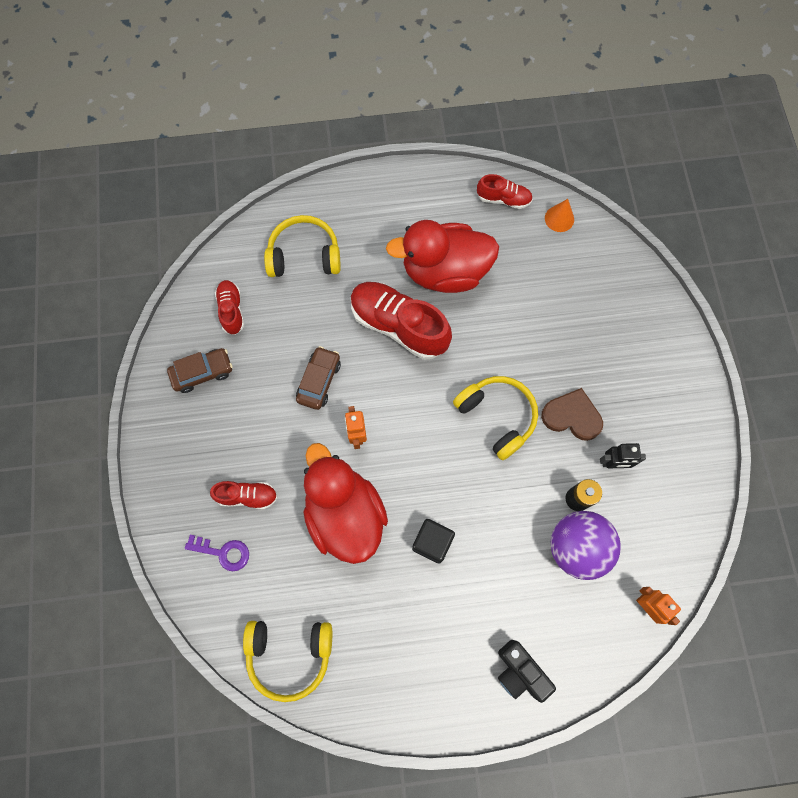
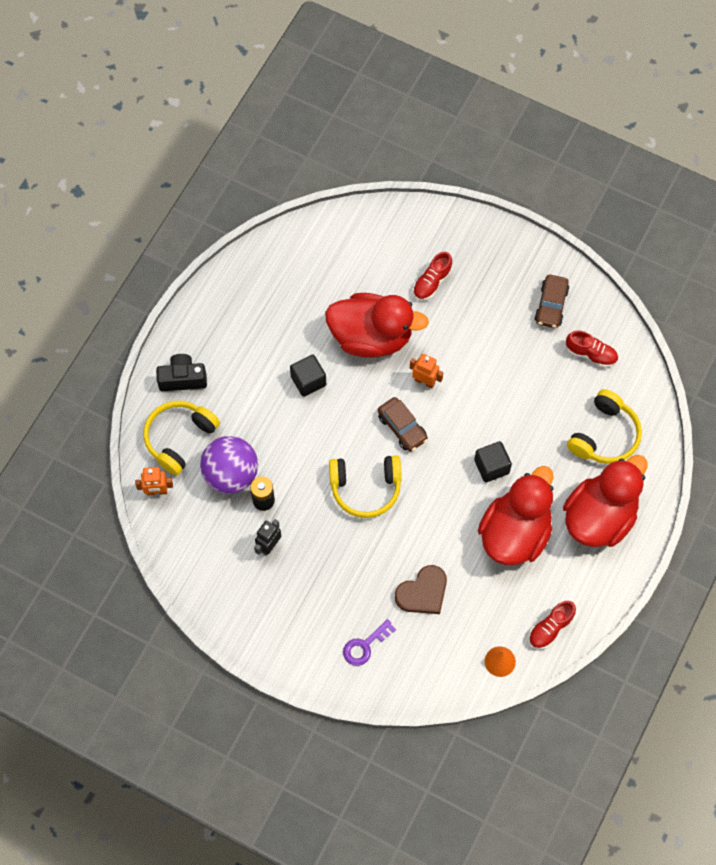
camera: 125 degrees right, 5 degrees down
purple key [185,535,249,571] -> purple key moved to [343,619,396,666]
yellow headphones [243,621,332,702] -> yellow headphones moved to [143,401,220,475]
brown car [296,346,341,410] -> brown car moved to [378,397,428,452]
red shoe [351,282,452,360] -> black cube [474,441,512,482]
brown heart [541,388,603,441] -> brown heart moved to [395,565,447,614]
none -> red duck [563,455,647,547]

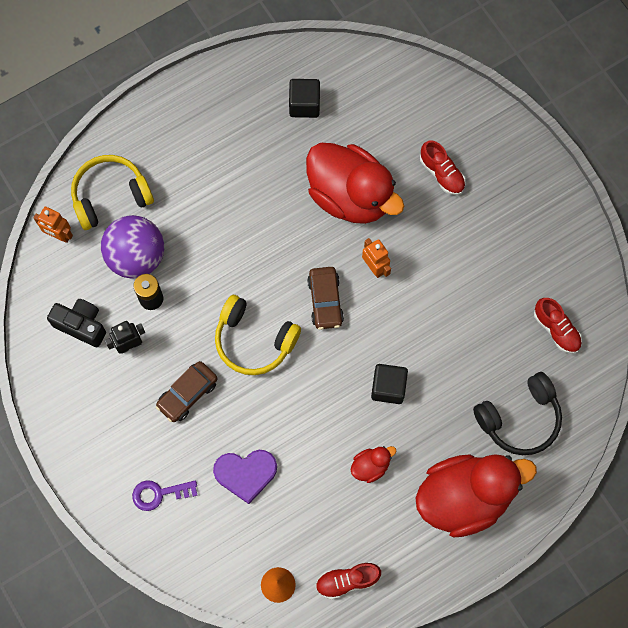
camera: 30 degrees right, 5 degrees up
black camera [156,354,207,391] -> black camera moved to [47,299,106,347]
black cube [290,355,326,397] -> black cube moved to [289,79,320,118]
brown heart [395,565,447,614] -> purple heart [213,450,277,504]
red shoe [413,252,452,300] -> red shoe turned 105 degrees counterclockwise [420,140,466,195]
red duck [478,466,553,565] -> red duck [351,446,396,483], size x0.42
brown car [535,275,570,328] -> brown car moved to [156,361,218,422]
yellow headphones [567,389,642,464] -> black headphones [473,372,562,455]

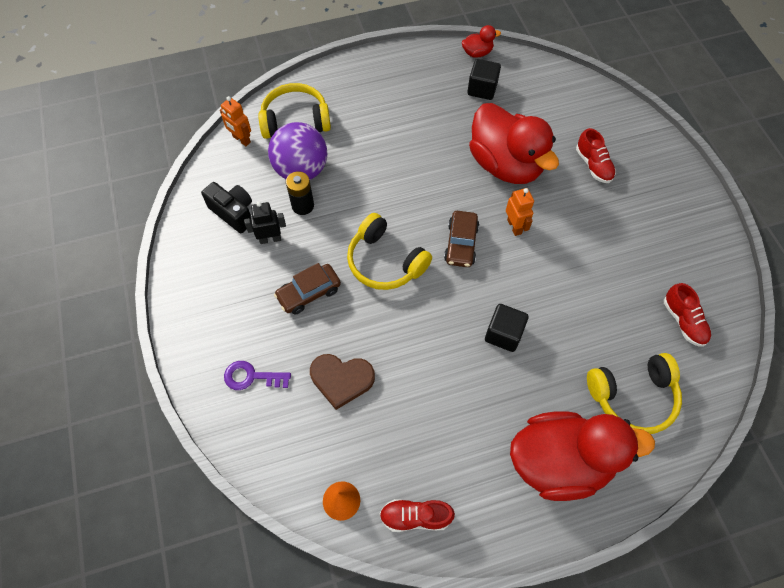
camera: 15 degrees right, 10 degrees down
purple heart [213,450,277,504] -> brown heart [310,354,375,410]
red duck [351,446,396,483] -> red duck moved to [462,25,501,58]
black headphones [473,372,562,455] -> yellow headphones [587,353,682,434]

